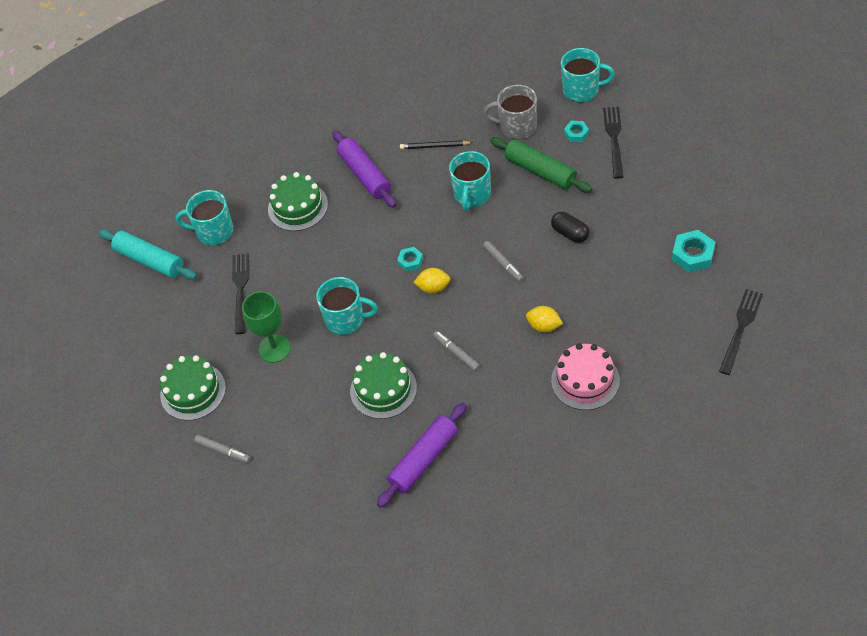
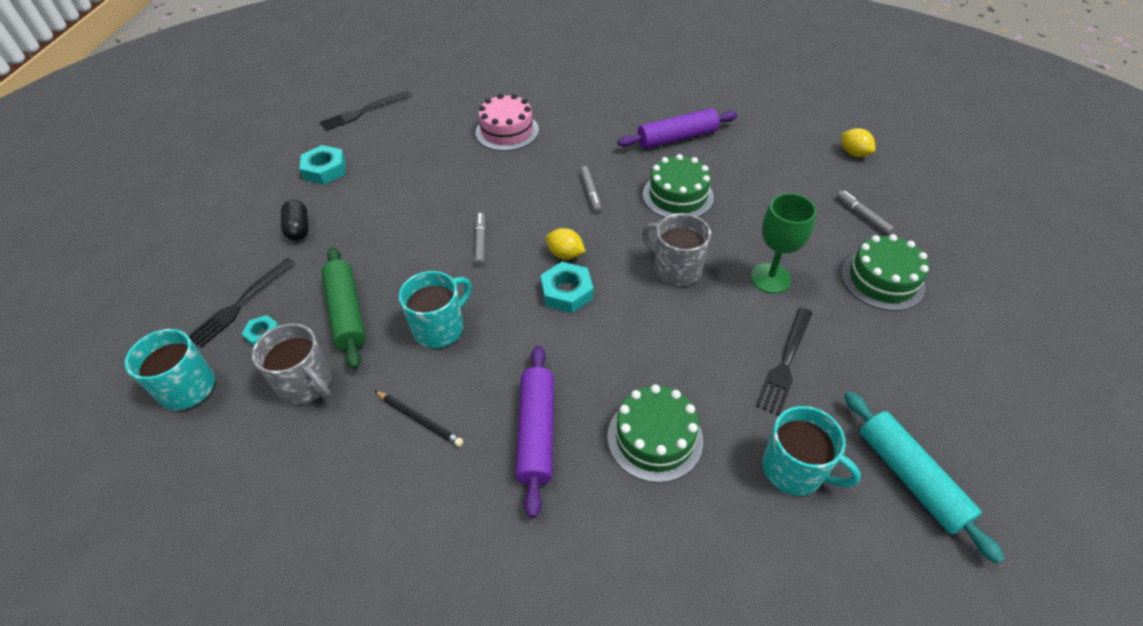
camera: 155 degrees left, 5 degrees down
turquoise mug [316,277,378,335] -> grey mug [642,213,711,286]
turquoise nut [397,247,423,272] -> turquoise nut [541,262,593,313], size x1.67
yellow lemon [526,306,563,332] -> yellow lemon moved to [841,128,875,157]
black capsule [551,212,589,243] -> black capsule moved to [281,200,309,241]

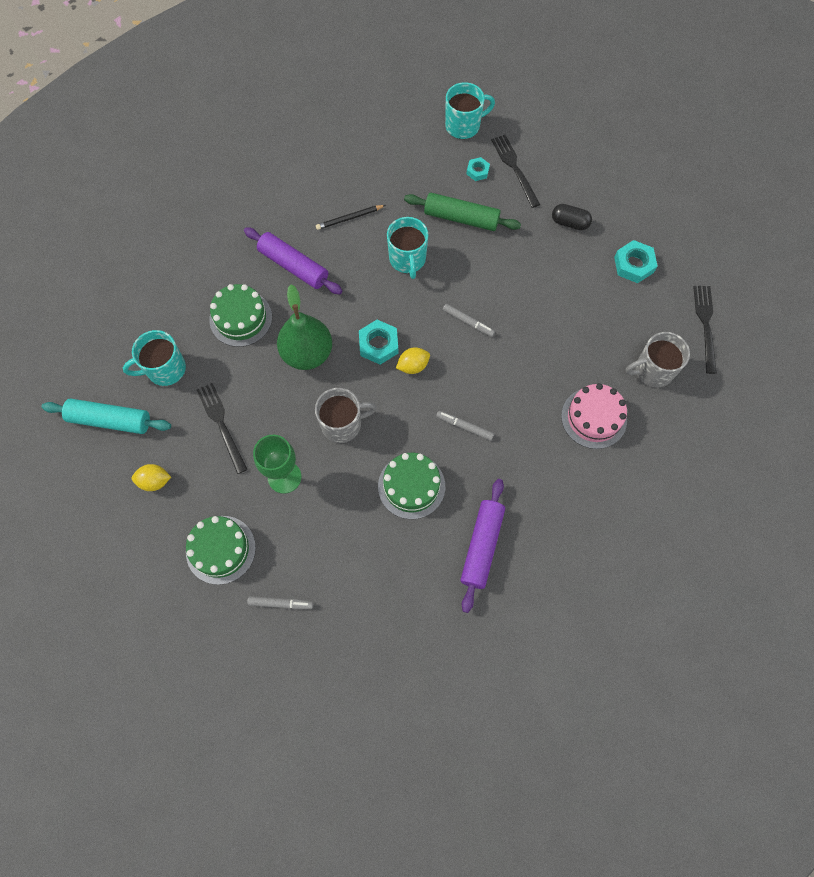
camera: 125 degrees right, 20 degrees up
grey mug [252,323,332,405] -> grey mug moved to [625,332,690,387]
yellow lemon [841,128,875,157] -> yellow lemon moved to [131,464,171,491]
none -> green pear [277,284,332,370]

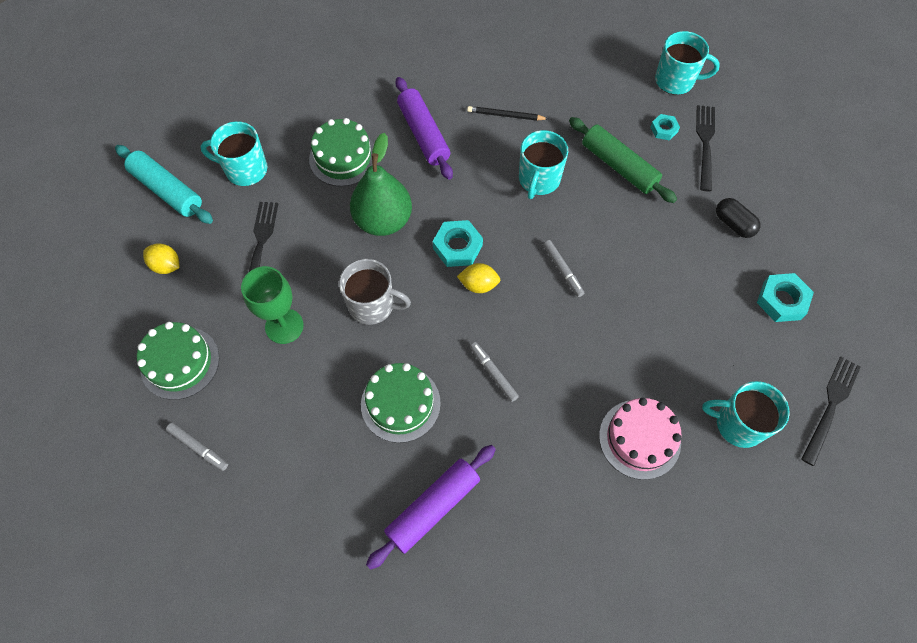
camera: 30 degrees right, 5 degrees down
grey mug [625,332,690,387] -> turquoise mug [702,381,790,448]

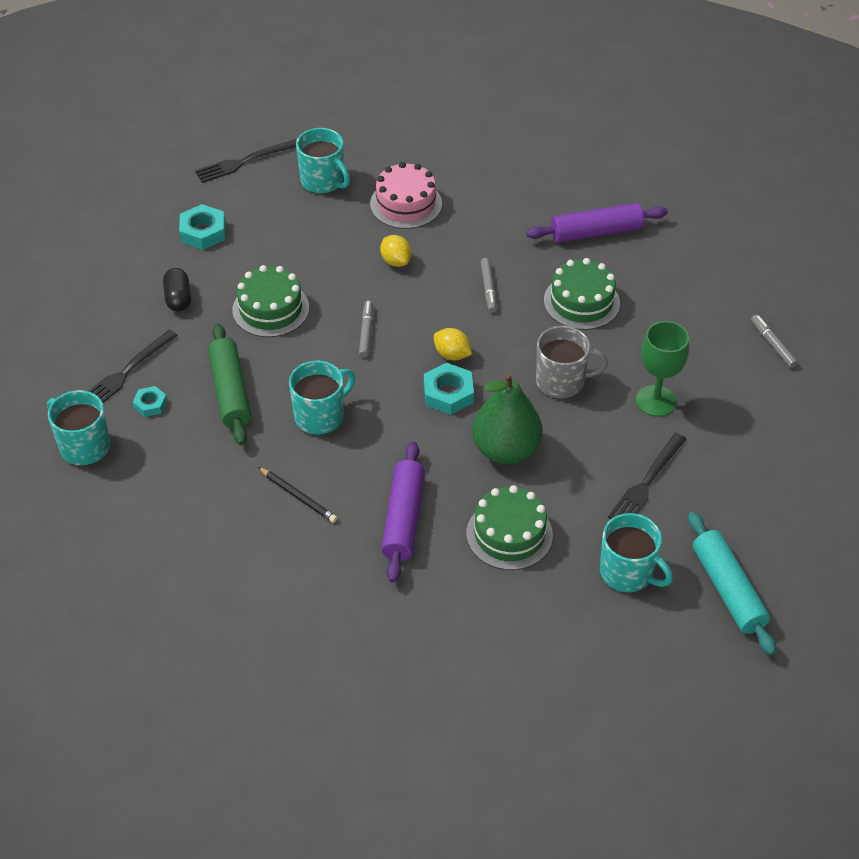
camera: 150 degrees left, 15 degrees down
green cake [137,322,219,400] -> green cake moved to [232,265,309,337]
yellow lemon [143,244,179,274] -> yellow lemon moved to [380,235,412,267]
grey mug [339,259,411,325] -> grey mug turned 135 degrees clockwise [536,326,608,399]

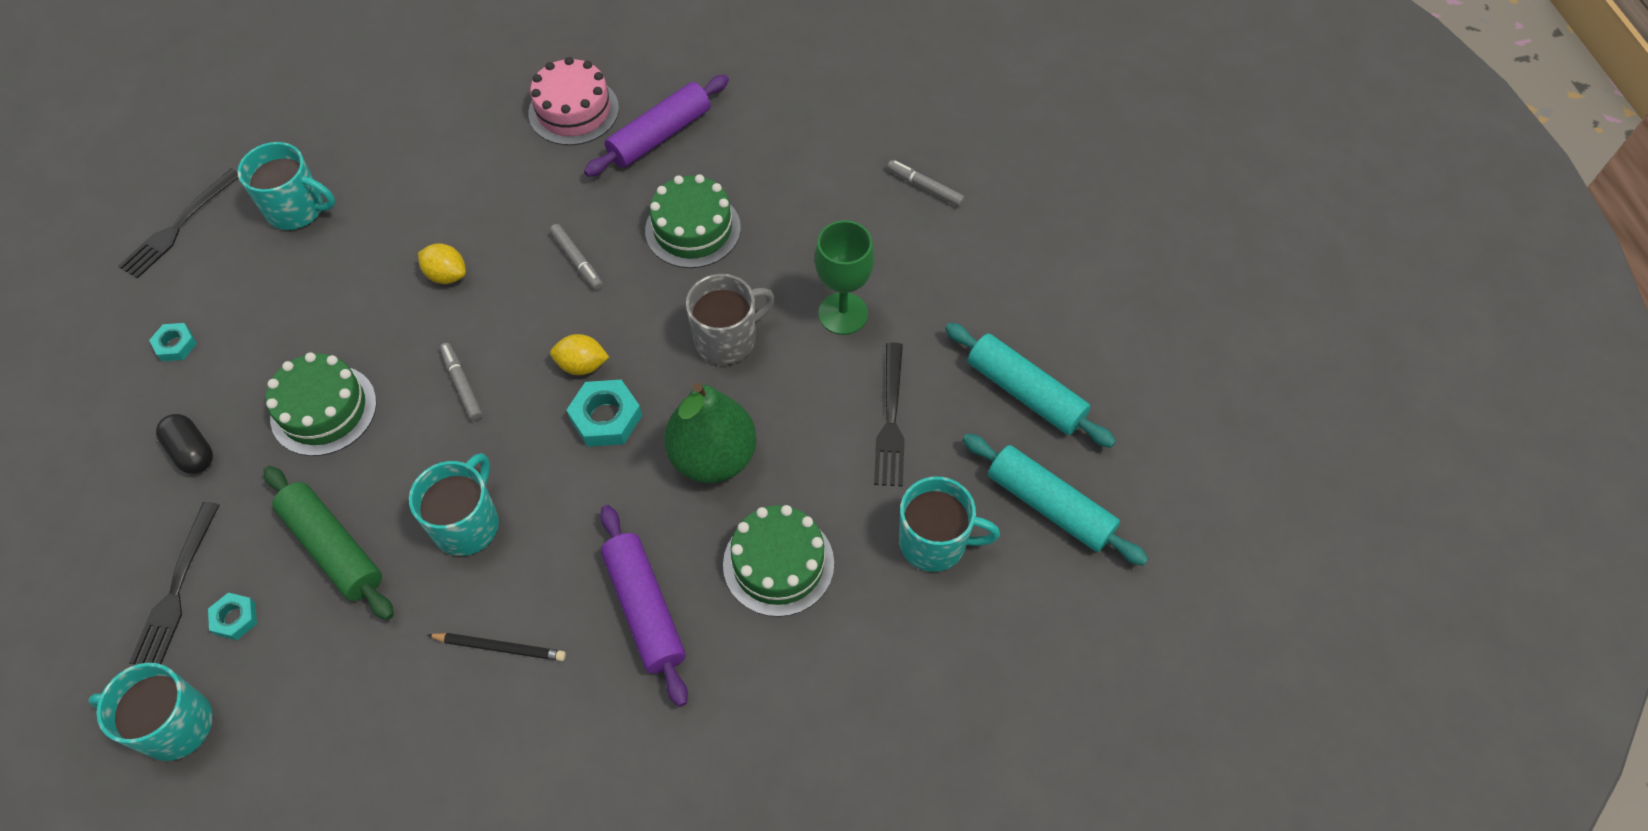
camera: 30 degrees left, 10 degrees up
turquoise nut [179,204,225,250] -> turquoise nut [149,323,197,361], size x0.60
pink cake [370,162,442,229] -> pink cake moved to [528,57,619,145]
none -> turquoise rolling pin [945,323,1116,448]

